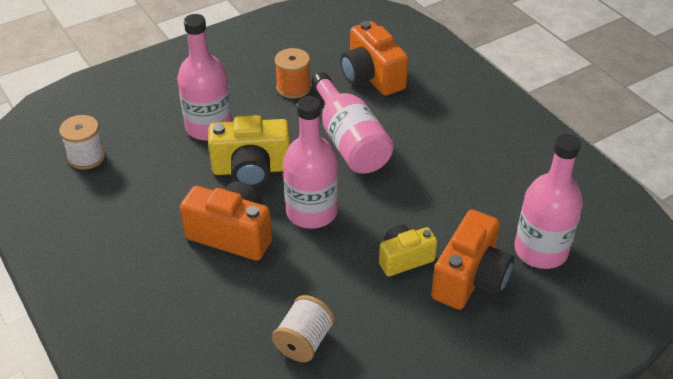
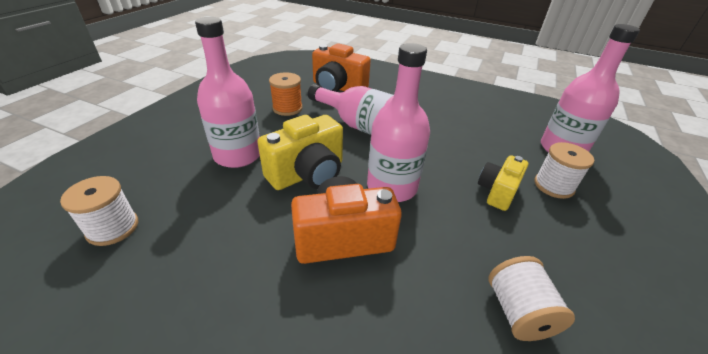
camera: 35 degrees left, 5 degrees down
orange camera [431,210,514,310] -> white spool [534,142,594,199]

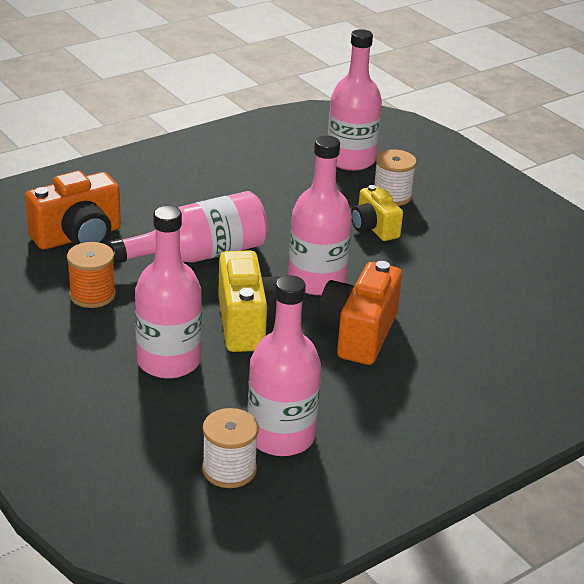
camera: 60 degrees left, 5 degrees down
white spool [488,256,575,341] -> none
none -> pink bottle [248,275,321,456]

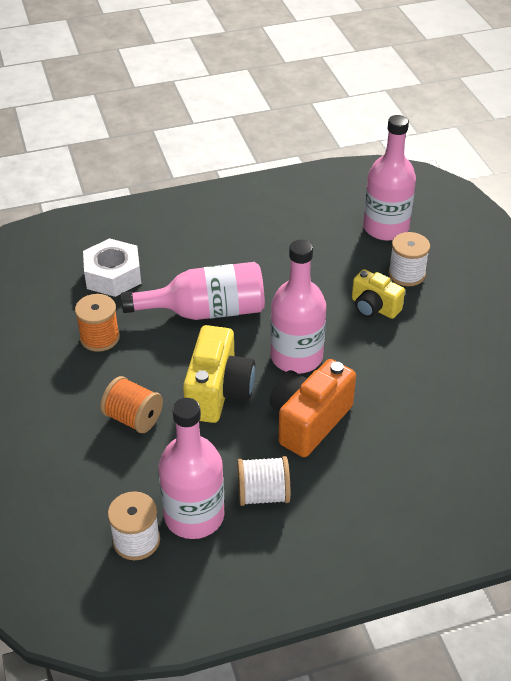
camera: 20 degrees right, 10 degrees up
orange camera [25,171,121,250] -> white nut [83,238,141,297]
pink bottle [135,206,202,379] -> orange spool [100,376,163,433]
yellow camera [351,185,403,241] -> yellow camera turned 45 degrees counterclockwise [352,269,405,319]
none -> white spool [237,456,291,506]

